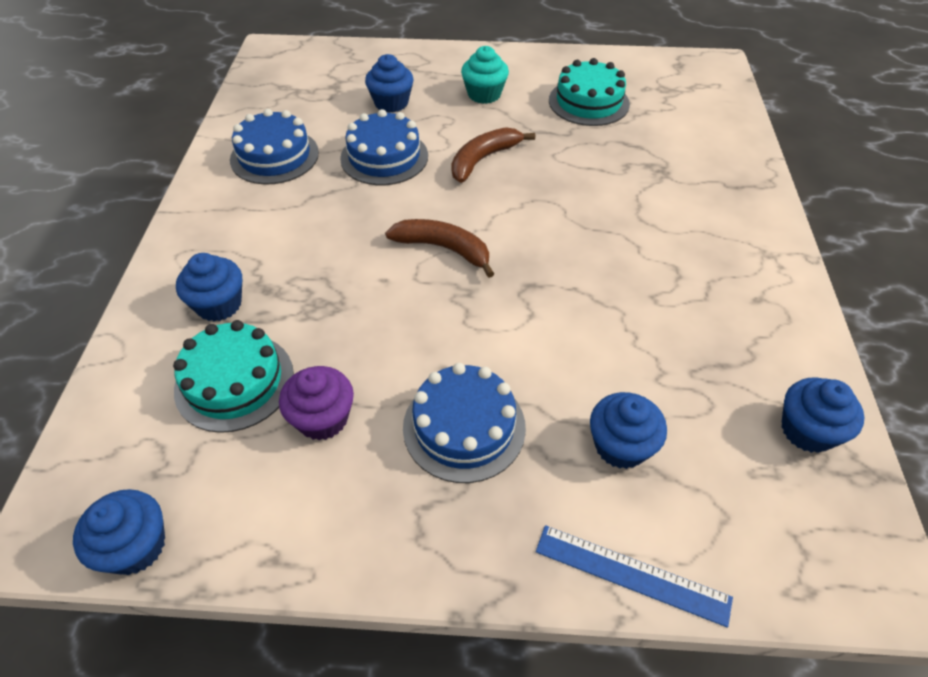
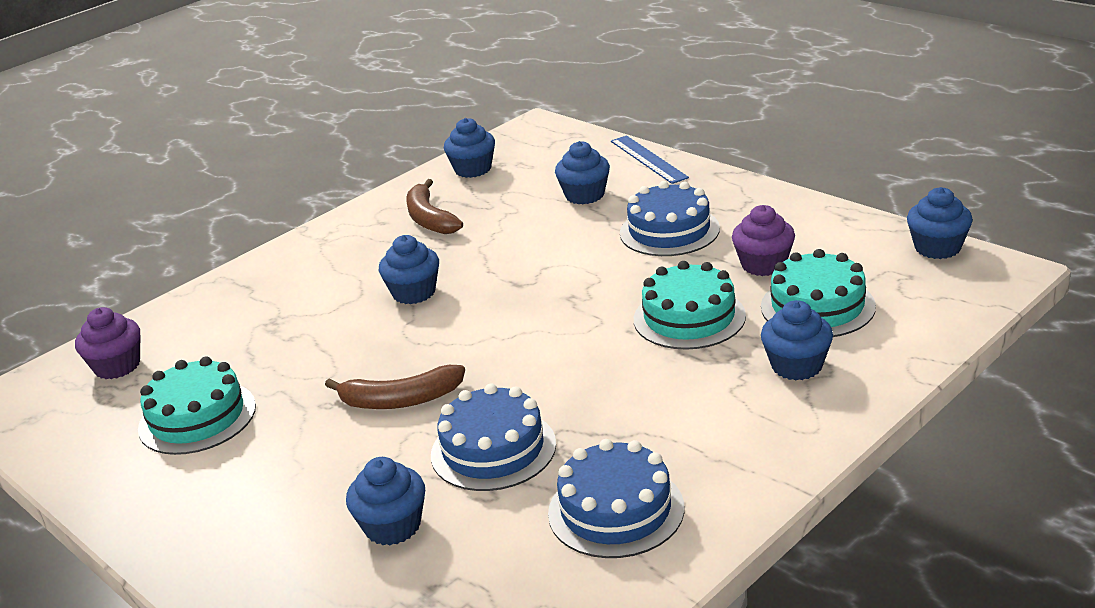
camera: 135 degrees left, 20 degrees down
brown banana [385,219,494,278] -> brown banana moved to [406,179,463,234]
turquoise cupcake [461,46,509,104] -> none
none -> purple cupcake [75,307,141,379]
none -> blue cupcake [379,235,439,304]
none -> turquoise cake [634,261,746,350]

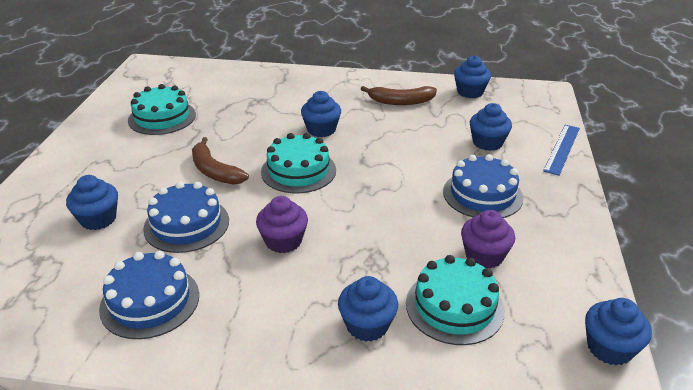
camera: 50 degrees right, 5 degrees up
purple cupcake [75,307,141,379] -> purple cupcake moved to [256,196,308,253]
brown banana [406,179,463,234] -> brown banana turned 120 degrees counterclockwise [361,86,437,105]
turquoise cake [634,261,746,350] -> turquoise cake moved to [261,133,336,193]

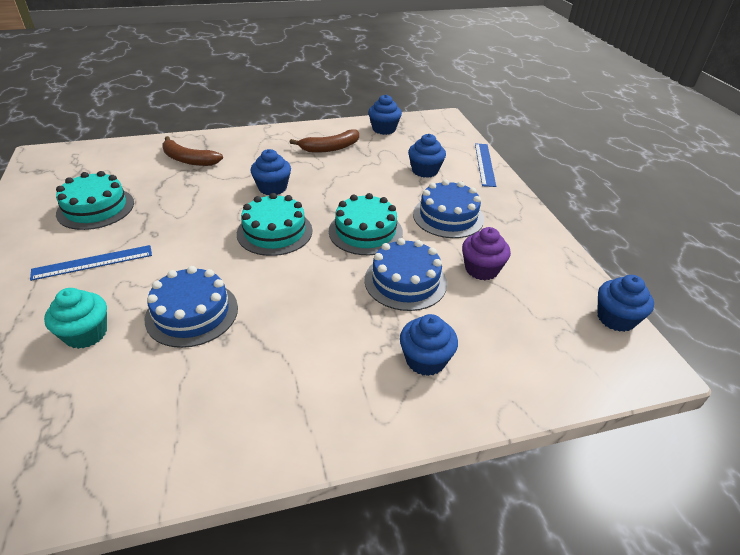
camera: 25 degrees left, 5 degrees up
blue cupcake [66,175,118,230] -> turquoise cupcake [44,288,107,349]
blue cake [99,251,199,339] -> blue cake moved to [364,238,447,311]
brown banana [192,137,249,185] -> brown banana moved to [162,136,223,166]
purple cupcake [256,196,308,253] -> none
turquoise cake [406,255,505,345] -> turquoise cake moved to [329,193,403,255]
none -> blue ruler [30,245,152,281]

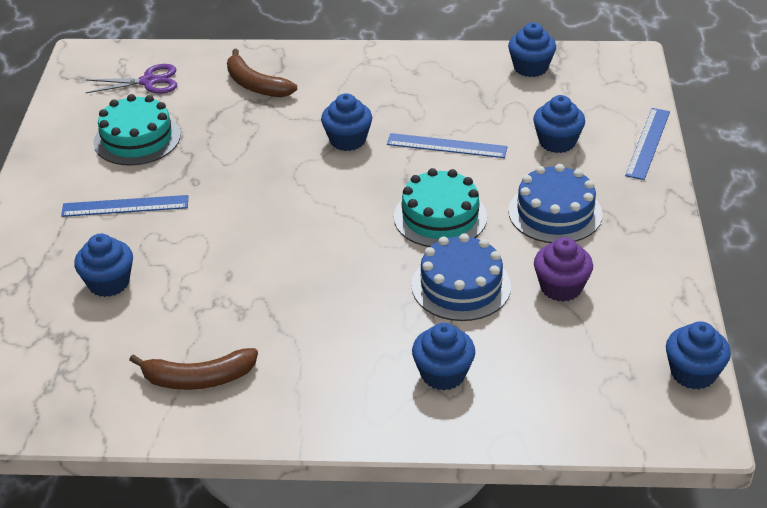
camera: 20 degrees right, 0 degrees up
turquoise cupcake [44,288,107,349] -> blue cupcake [74,234,133,297]
blue cake [145,266,238,348] -> none
turquoise cake [237,193,313,256] -> none
brown banana [290,129,359,153] -> brown banana moved to [129,348,258,390]
none -> purple scissors [86,64,177,94]
none -> blue ruler [387,133,507,158]

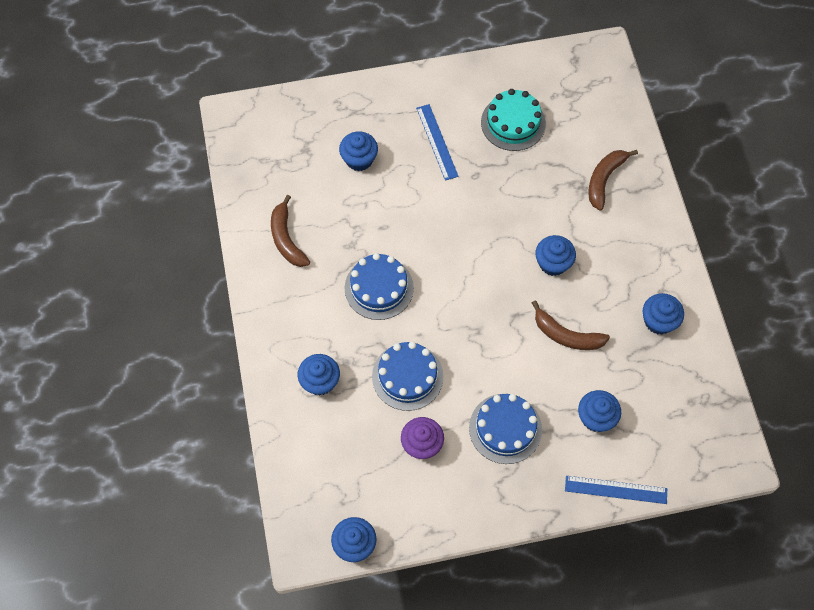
camera: 75 degrees right, 25 degrees up
purple scissors [86,64,177,94] -> none
blue ruler [387,133,507,158] -> brown banana [532,300,610,350]
turquoise cake [394,168,487,247] -> none
blue cupcake [508,23,556,77] -> blue cupcake moved to [643,293,684,335]
none -> blue cake [345,253,414,320]

